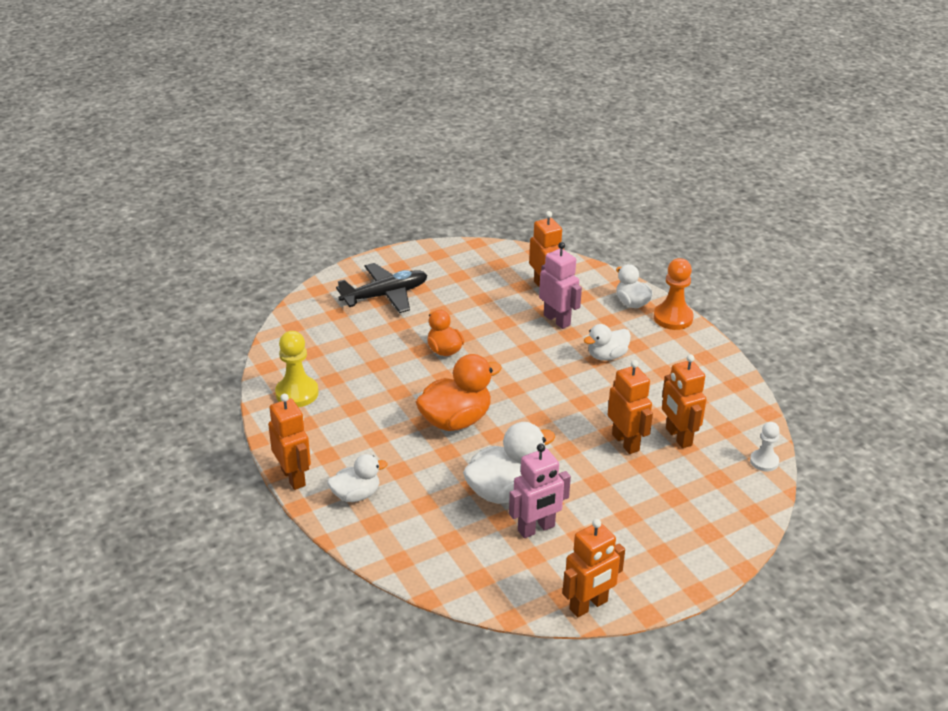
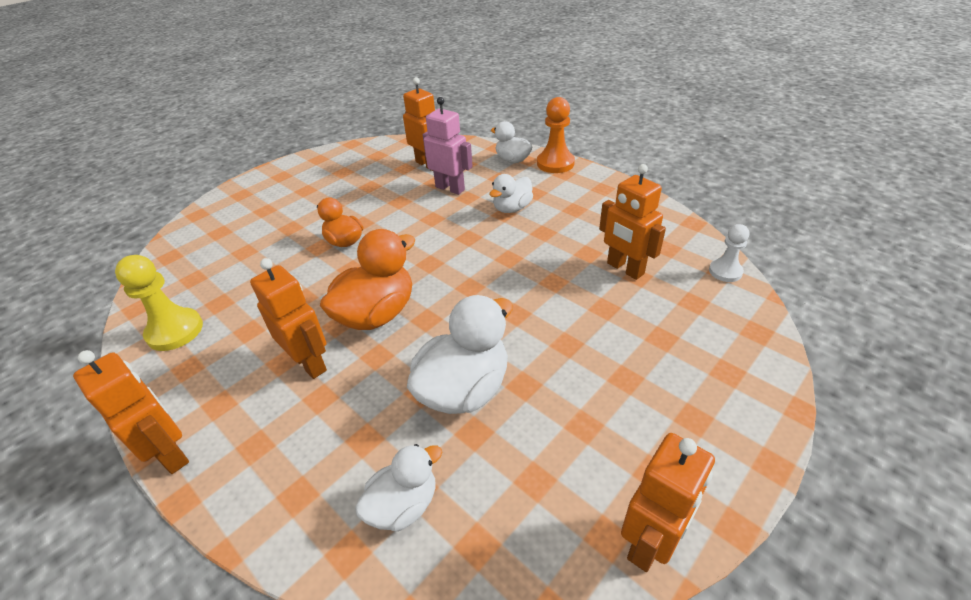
camera: 15 degrees left, 5 degrees up
white duck [327,454,388,502] -> white duck moved to [355,444,442,532]
black plane [336,263,428,313] -> none
pink robot [509,444,571,538] -> none
orange robot [608,360,653,454] -> orange robot moved to [250,258,327,379]

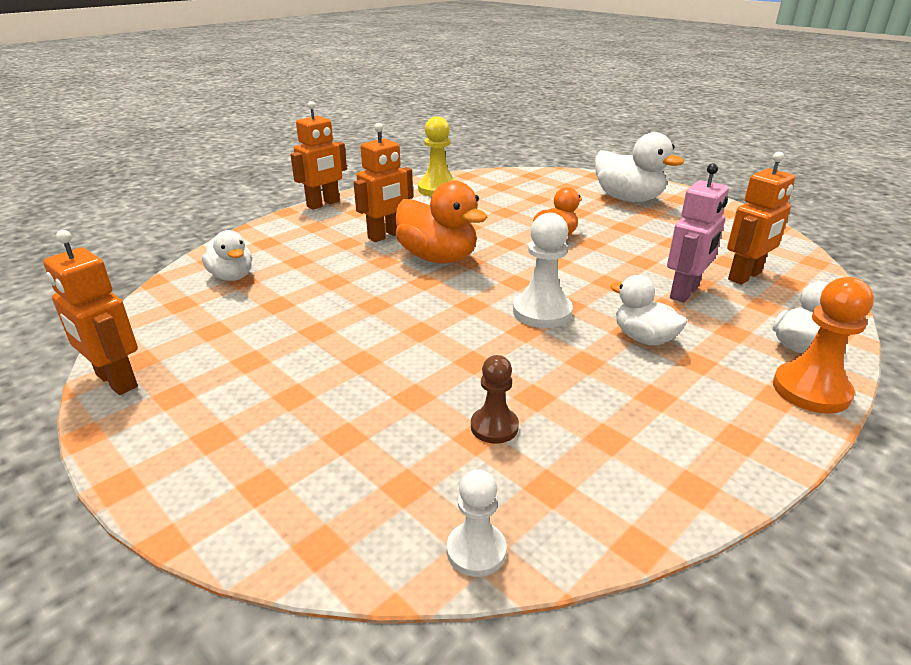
camera: 90 degrees right, 10 degrees down
white duck [407,295,513,414] -> white duck moved to [595,132,684,202]
orange robot [599,164,666,280] -> brown pawn [471,355,519,444]
none -> white pawn [513,213,573,328]

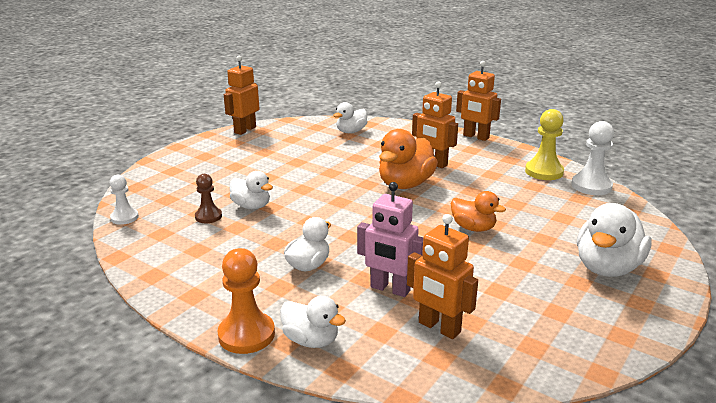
camera: 80 degrees right, 5 degrees down
white pawn [513,213,573,328] -> white pawn moved to [571,121,614,195]
none -> white duck [230,171,273,209]

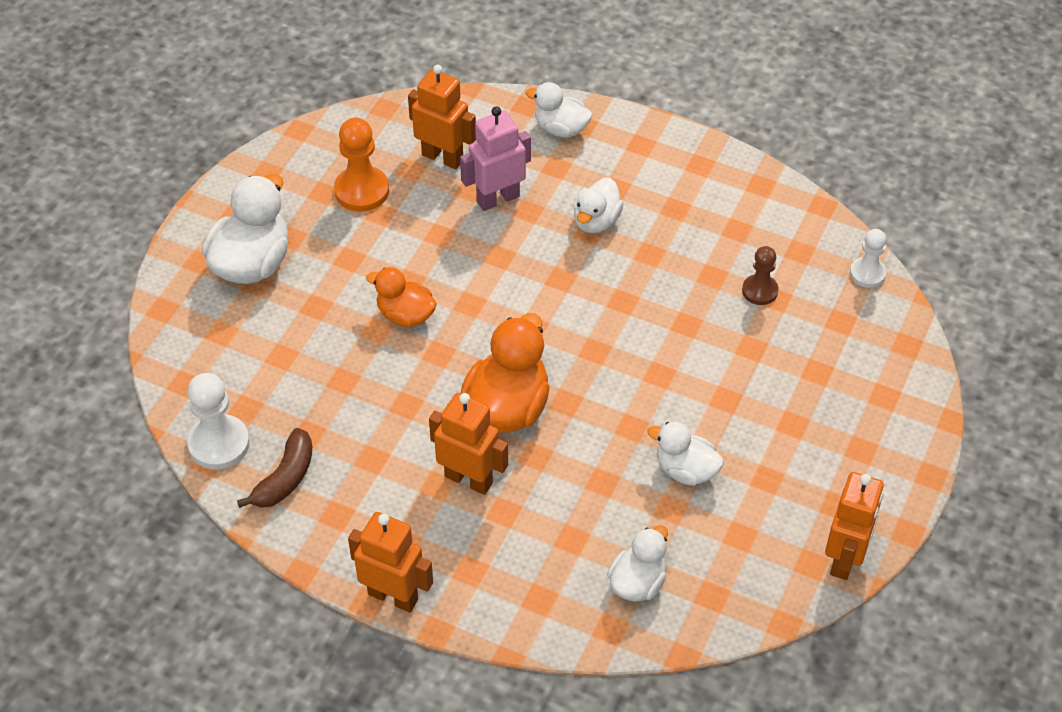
camera: 170 degrees right, 25 degrees up
orange pawn [218,248,275,354] -> orange pawn moved to [334,118,389,211]
white duck [230,171,273,209] -> white duck moved to [647,422,724,486]
pink robot [357,182,423,297] -> pink robot turned 45 degrees counterclockwise [460,107,531,211]
yellow pawn [525,109,564,180] -> brown banana [237,428,312,508]

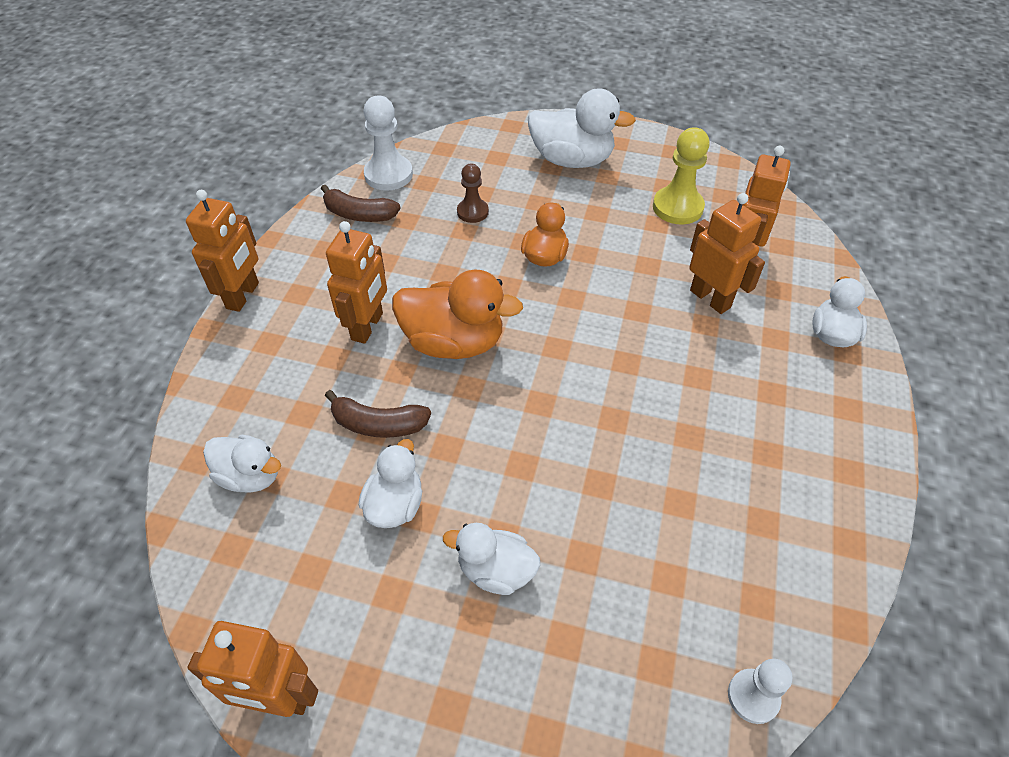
camera: 80 degrees right, 0 degrees up
orange pawn [334,118,389,211] -> yellow pawn [653,127,710,224]
pink robot [460,107,531,211] -> orange robot [689,193,765,314]
white duck [573,177,624,233] -> white duck moved to [443,523,540,595]
brown pawn [742,246,779,305] -> brown pawn moved to [457,164,489,223]
none -> brown banana [325,390,431,438]

